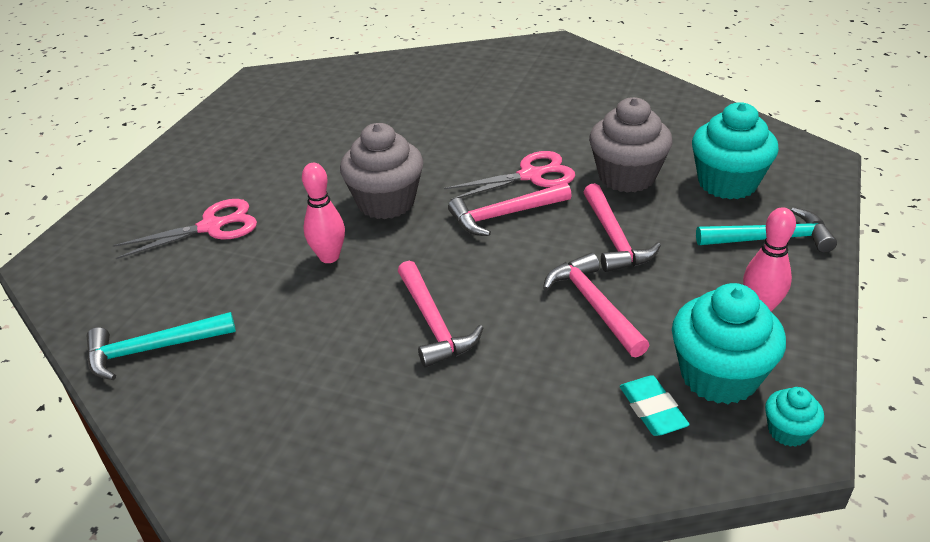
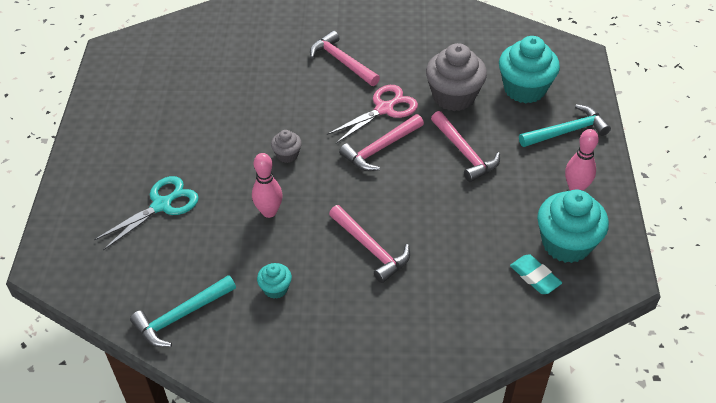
camera: 20 degrees left, 10 degrees up
pink scissors [112,199,257,259] -> turquoise scissors [94,176,199,250]
grey cupcake [340,123,423,219] -> grey cupcake [271,130,302,163], size x0.48
pink hammer [543,253,649,357] -> pink hammer moved to [310,30,380,86]
turquoise cupcake [765,387,824,447] -> turquoise cupcake moved to [257,263,292,299]

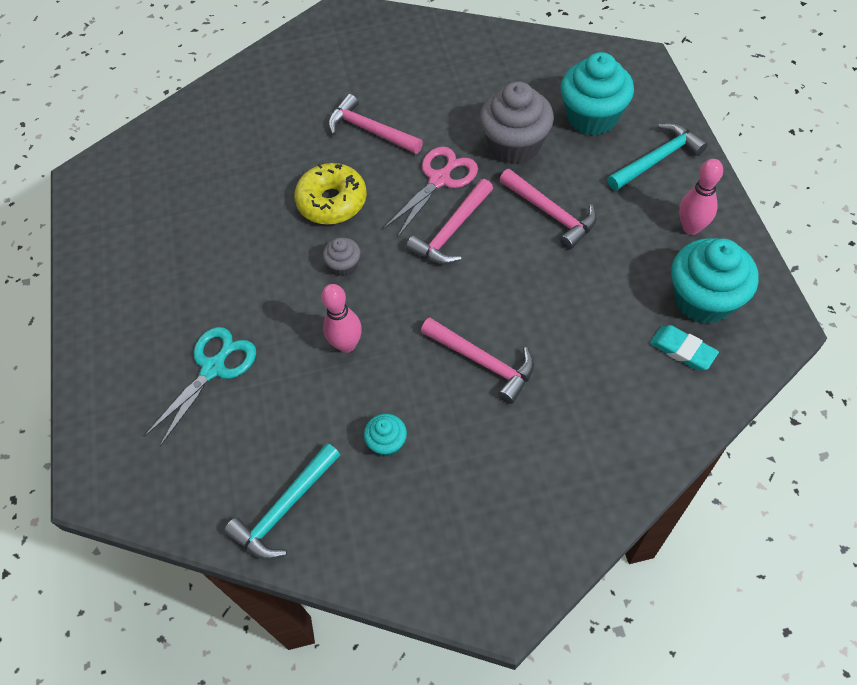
camera: 10 degrees left, 10 degrees up
none -> yellow donut [294,163,367,225]

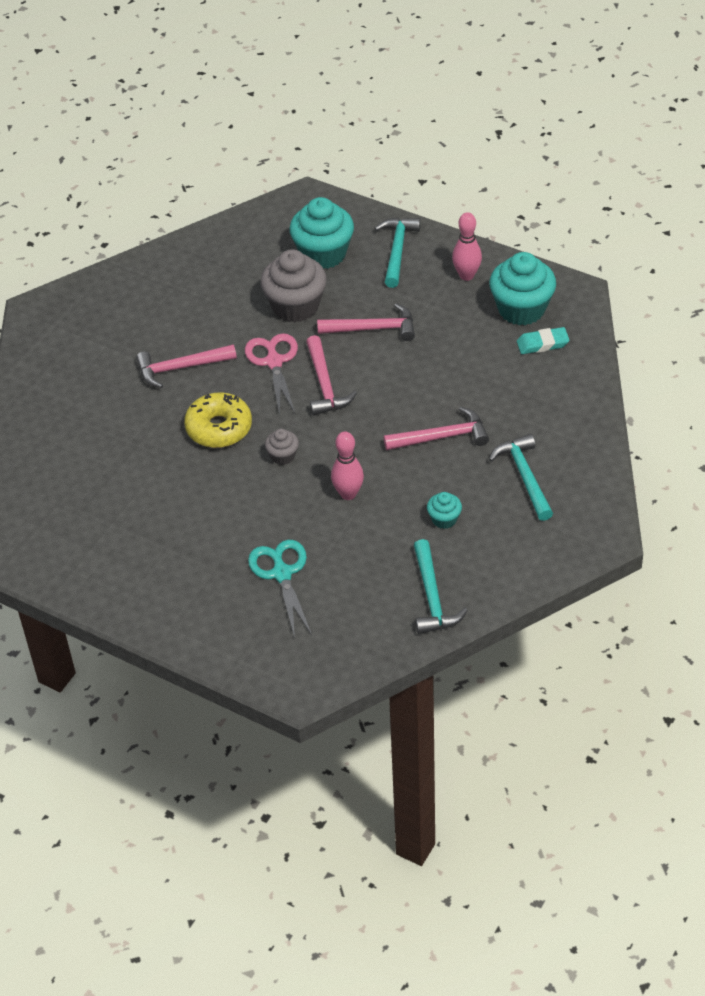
camera: 50 degrees left, 10 degrees down
none -> turquoise hammer [489,434,553,521]

